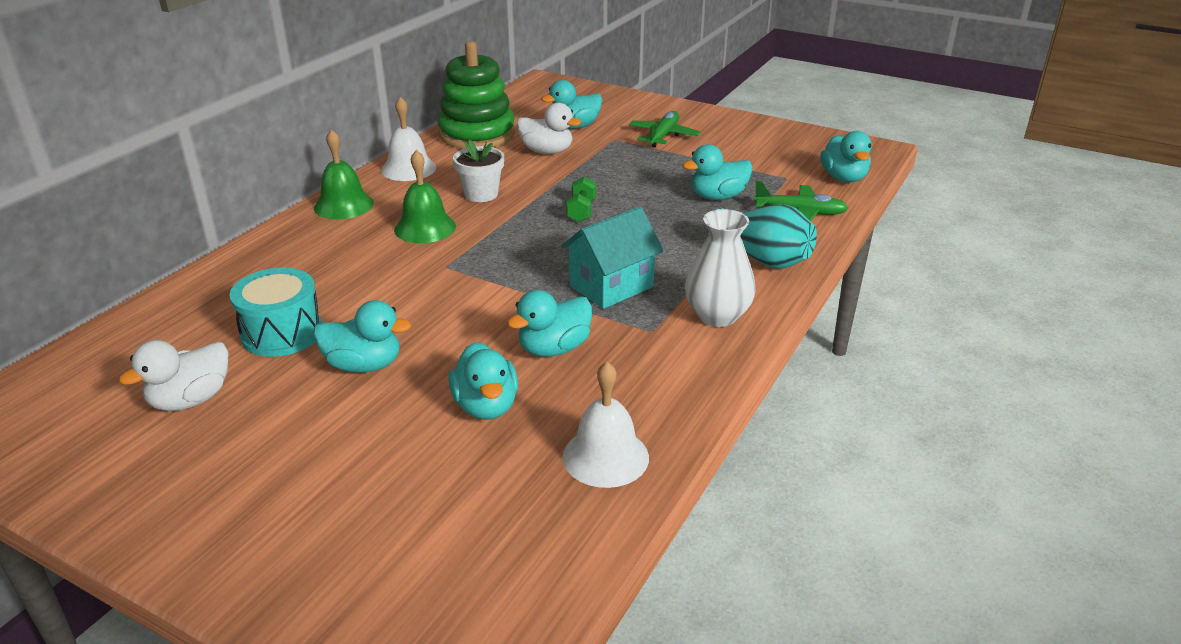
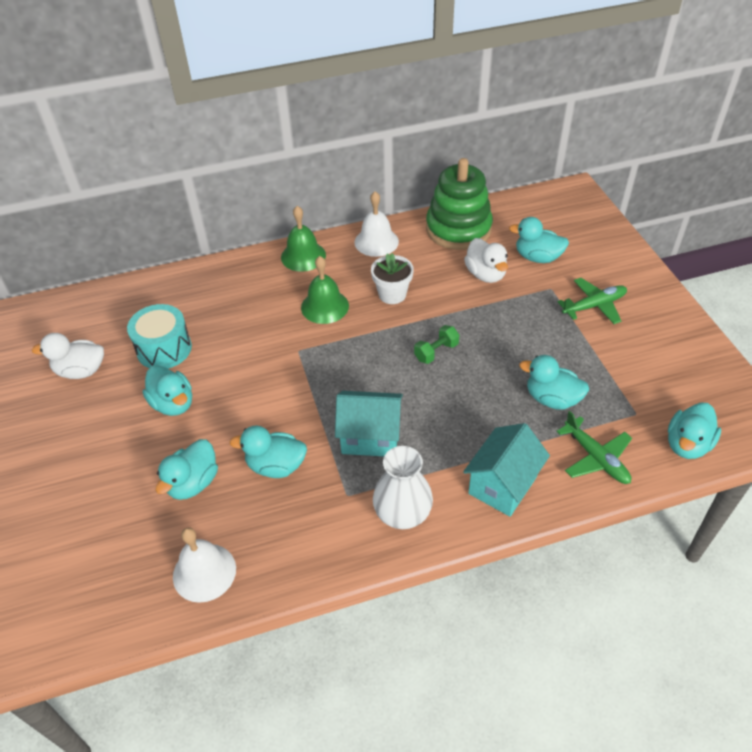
camera: 45 degrees right, 15 degrees up
turquoise vase [708,204,817,269] -> turquoise house [463,423,550,517]

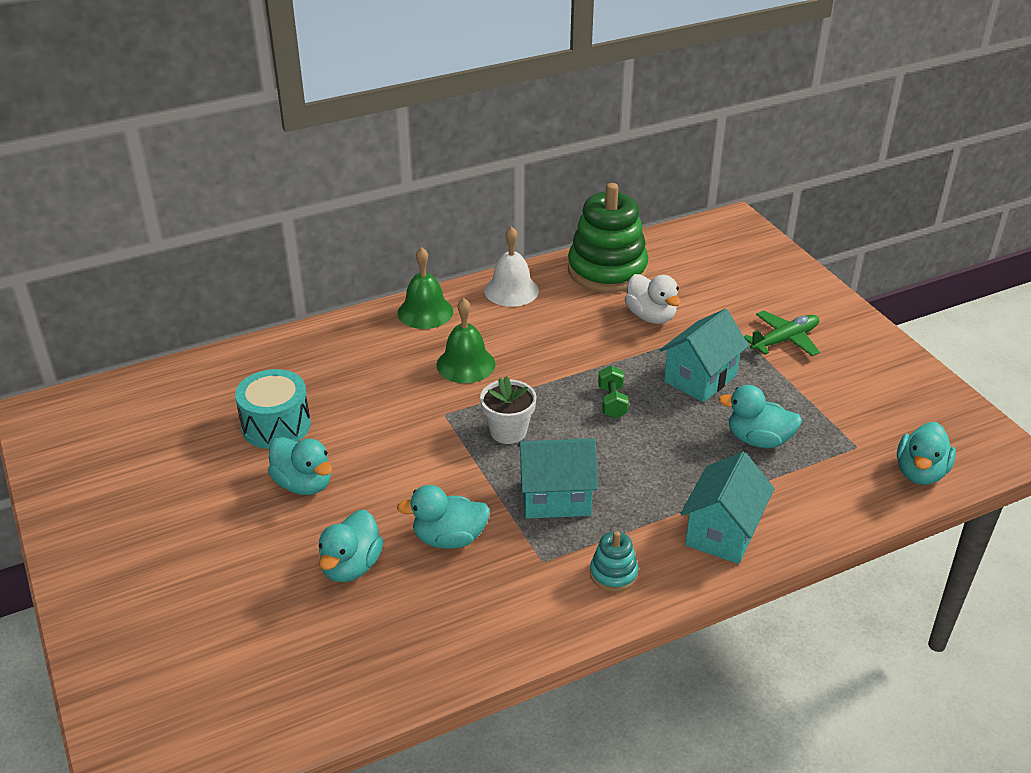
camera: 10 degrees left, 10 degrees down
white duck [32,333,104,379] -> none
white bell [173,527,236,603] -> none
white flower pot [371,253,414,304] -> white flower pot moved to [480,376,537,444]
white vase [373,446,433,529] -> turquoise stacking toy [590,531,638,592]
green dumbbell [414,325,459,364] -> green dumbbell turned 45 degrees counterclockwise [598,365,629,418]
turquoise duck [509,217,569,263] -> none
green plane [556,411,632,484] -> none
none -> turquoise house [660,309,749,402]

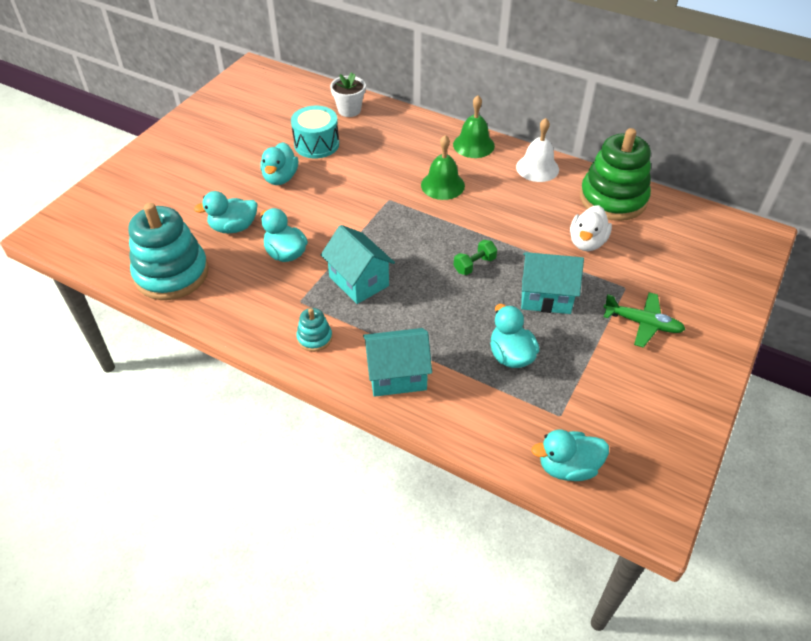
camera: 55 degrees right, 10 degrees up
white flower pot [480,376,537,444] -> white flower pot moved to [330,72,366,117]
none -> turquoise stacking toy [128,203,209,300]

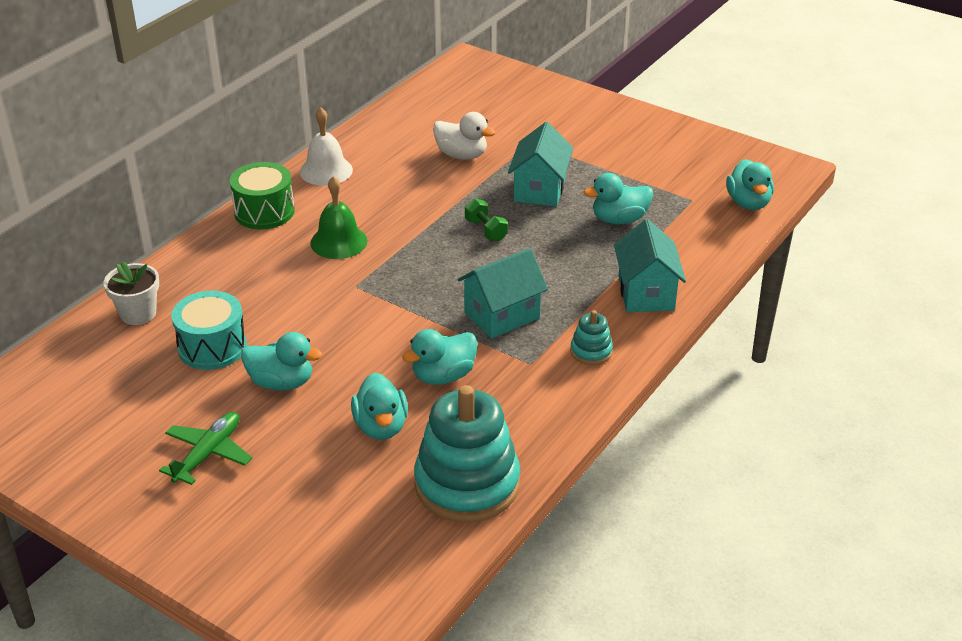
camera: 85 degrees left, 10 degrees down
green bell [453,95,495,158] -> green drum [230,162,295,229]
green stacking toy [580,128,651,221] -> none
green plane [603,292,686,348] -> green plane moved to [159,412,252,485]

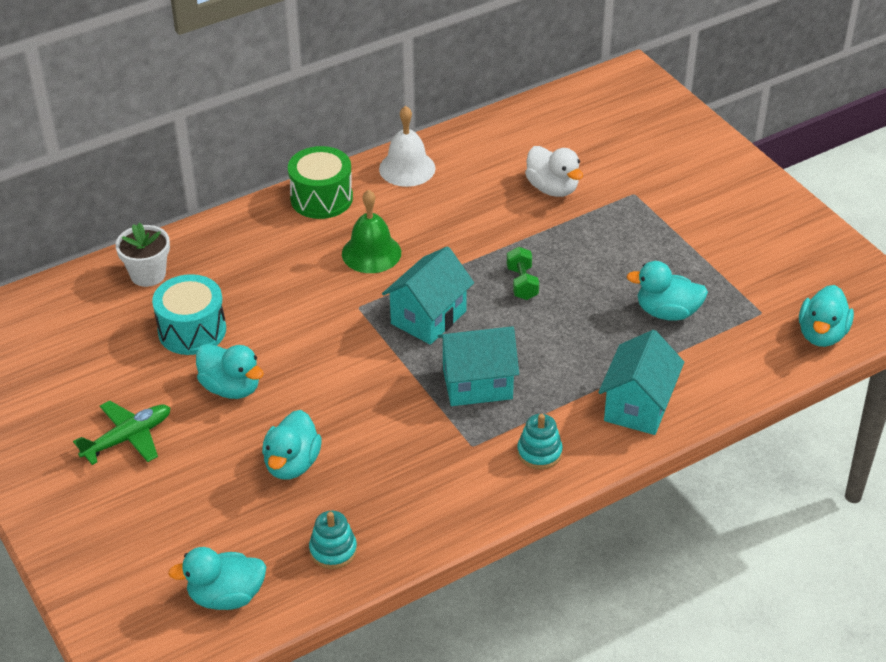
camera: 25 degrees right, 5 degrees up
turquoise duck [402,329,477,385] -> turquoise duck moved to [168,547,266,610]
turquoise stacking toy [414,385,520,523] -> turquoise stacking toy [309,511,357,569], size x0.45
turquoise house [508,122,573,207] -> turquoise house moved to [382,246,474,345]

